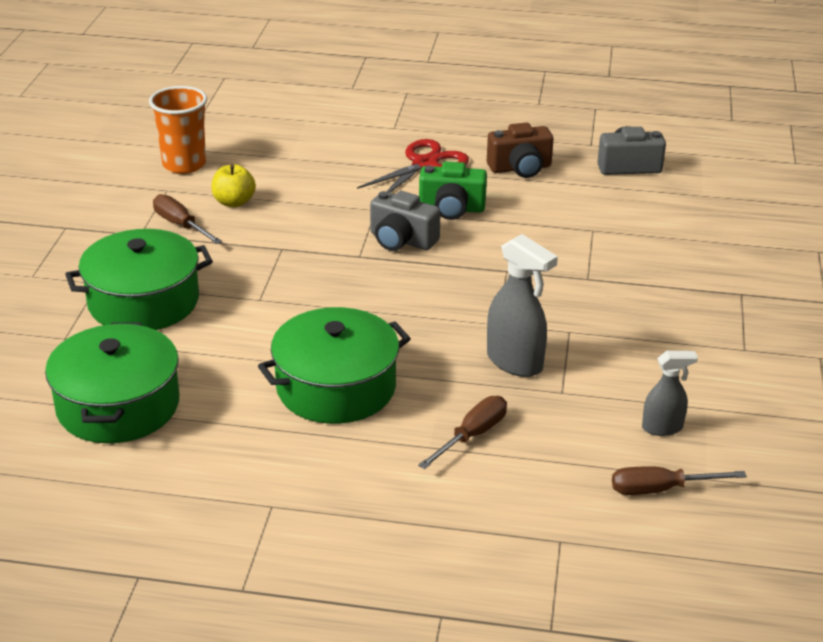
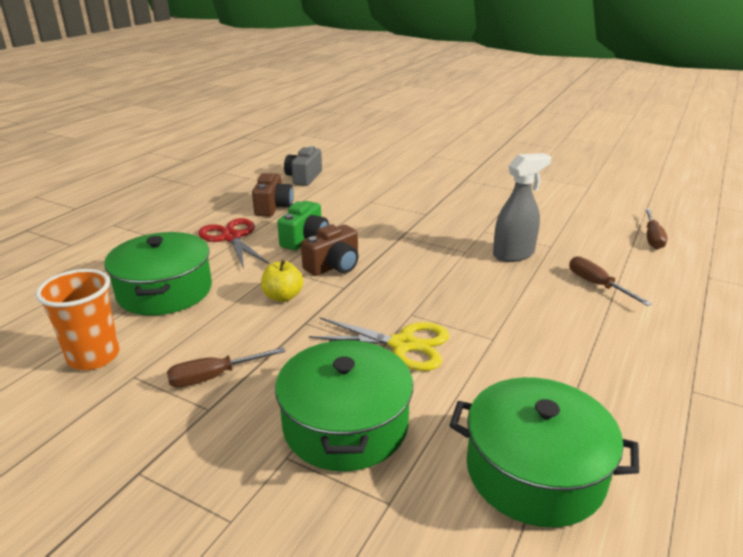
camera: 70 degrees left, 5 degrees down
yellow apple [211,164,256,207] -> yellow apple moved to [261,260,303,302]
green pot [258,307,411,424] -> green pot moved to [104,232,212,315]
grey camera [370,191,441,251] -> brown camera [301,224,358,276]
grey spray bottle [642,351,698,436] -> none
none -> yellow scissors [309,317,449,371]

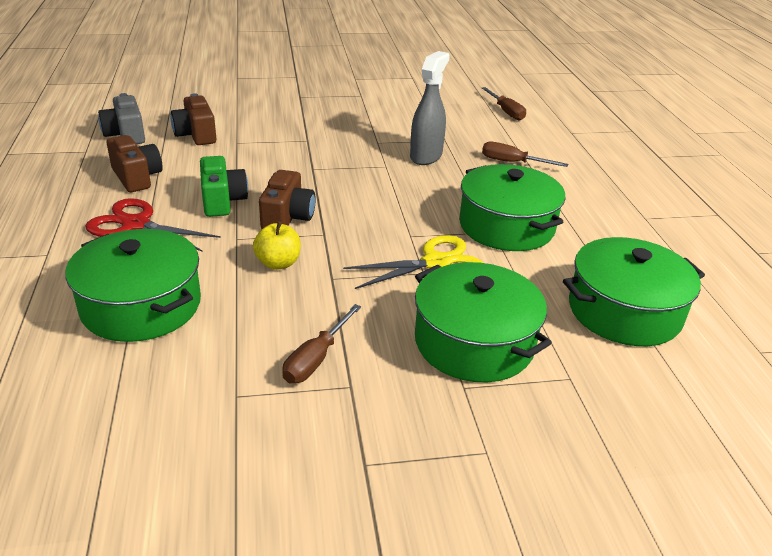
camera: 40 degrees left, 5 degrees up
orange cup [36,269,120,370] -> none
none -> brown camera [171,93,216,145]
none -> green pot [459,164,566,251]

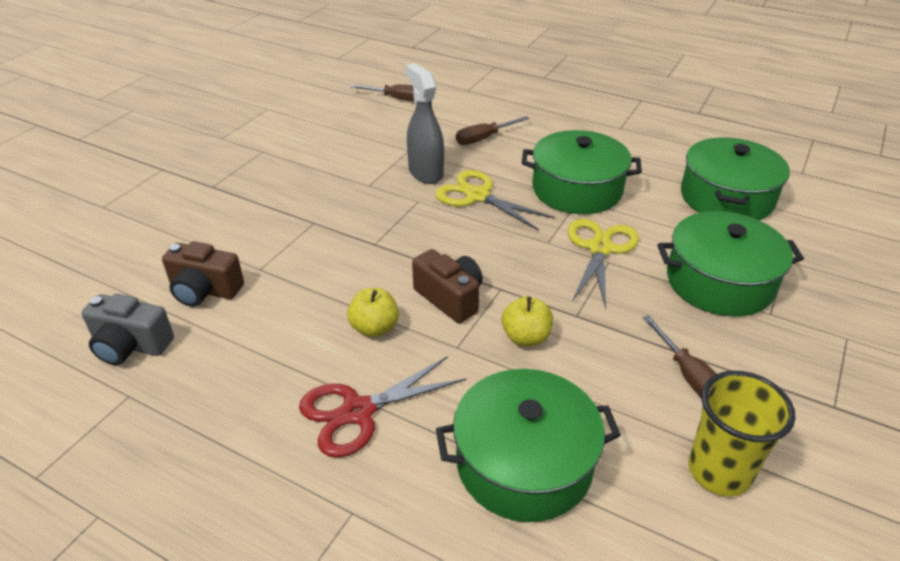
camera: 50 degrees left, 5 degrees up
brown camera [107,135,163,192] -> none
green camera [200,156,248,217] -> yellow apple [347,288,399,337]
none -> yellow scissors [435,170,555,231]
none -> yellow cup [688,371,795,496]

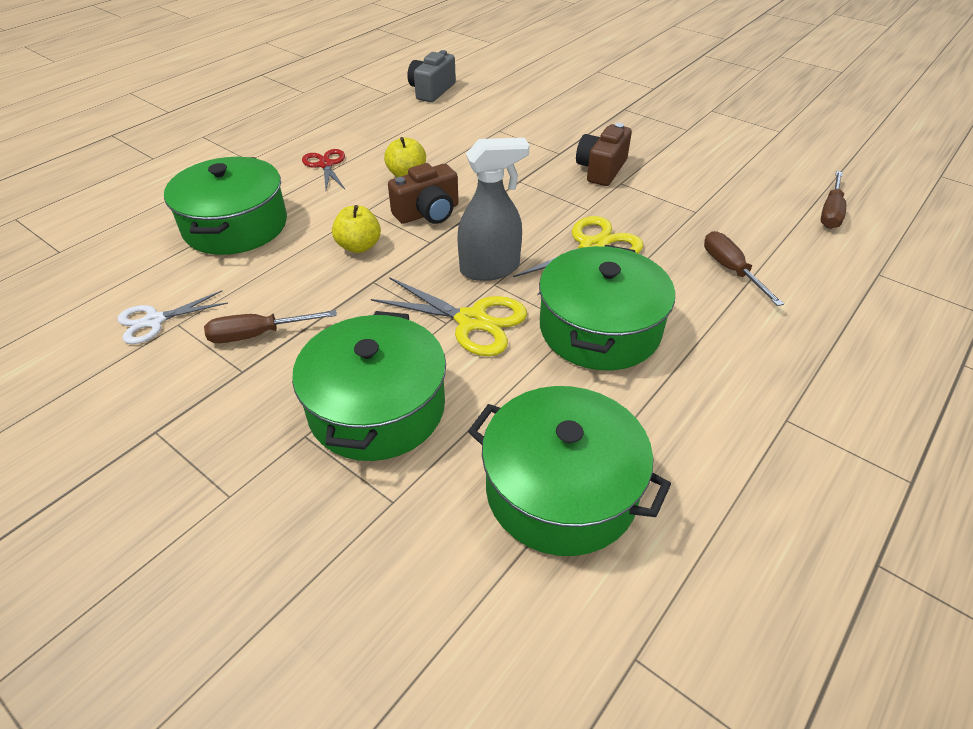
camera: 100 degrees right, 5 degrees up
brown camera [162,241,244,307] -> brown camera moved to [576,123,632,186]
red scissors [299,356,467,458] -> red scissors [302,149,345,190], size x0.66
grey spray bottle [405,63,444,184] -> grey spray bottle moved to [457,138,530,281]
yellow cup [688,371,795,496] -> white scissors [117,291,228,344]

